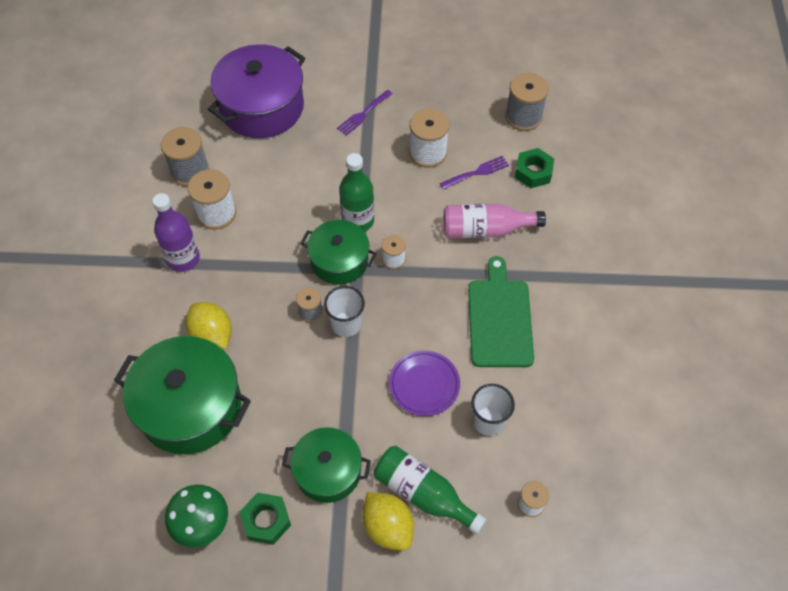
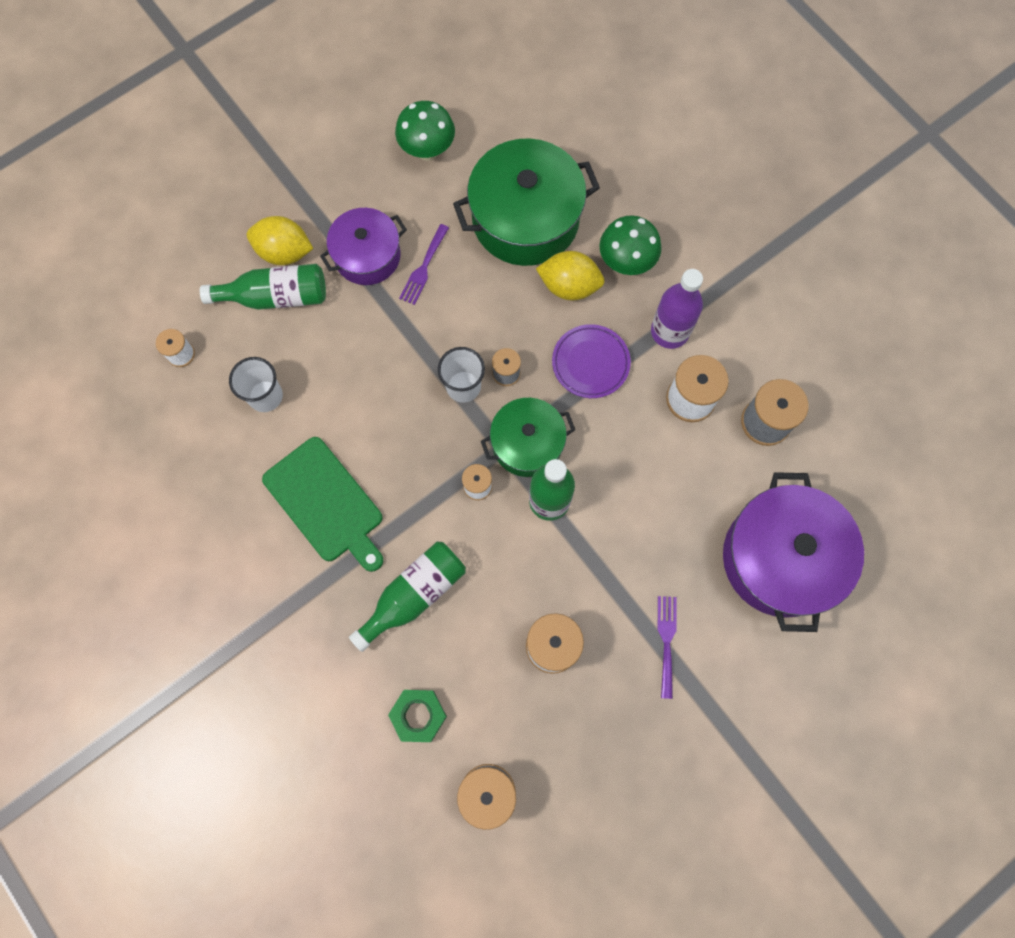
camera: 140 degrees right, 15 degrees up
green nut [240,493,291,545] -> none
green pot [282,427,371,503] -> purple pot [320,208,407,285]
purple plate [389,350,460,416] -> purple plate moved to [552,324,631,398]
purple fork [440,156,509,189] -> purple fork moved to [399,224,449,305]
pink bottle [443,204,546,238] -> green bottle [349,542,466,652]
none -> green mushroom [599,215,662,275]

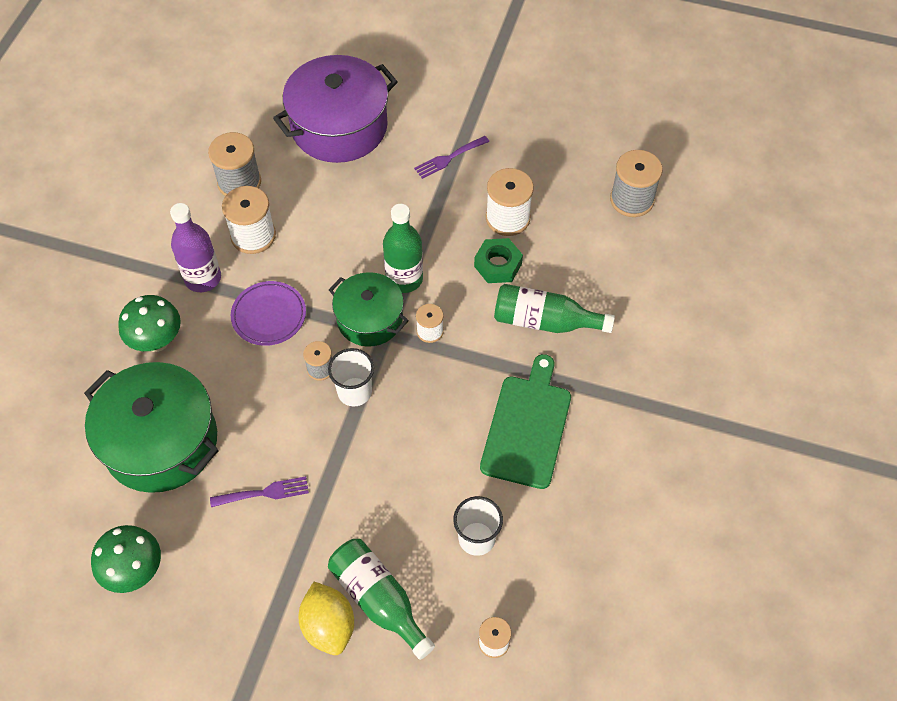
camera: 125 degrees left, 15 degrees down
purple pot [320,208,407,285] -> none
green nut [388,690,447,742] -> green nut moved to [474,238,523,283]
yellow lemon [536,251,605,300] -> none

